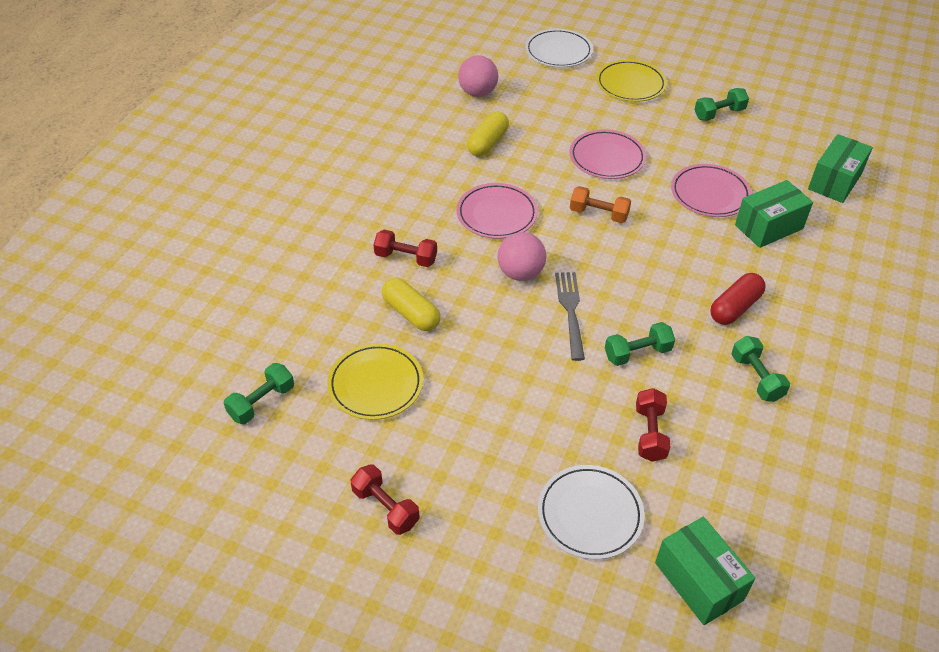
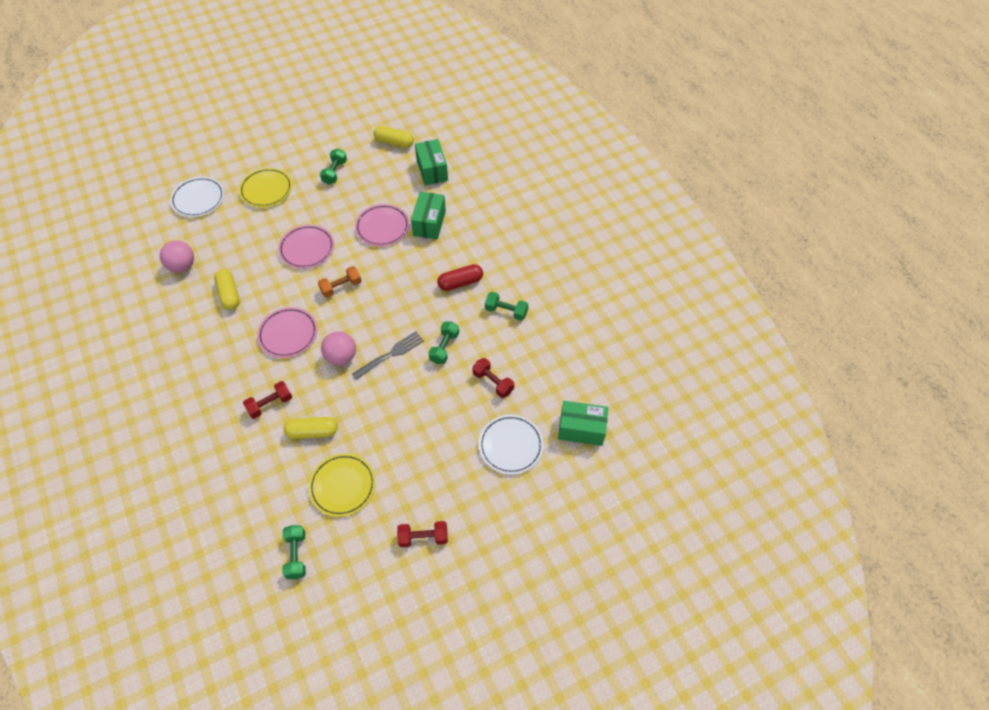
camera: 50 degrees left, 10 degrees up
grey fork [555,272,585,361] -> grey fork turned 105 degrees clockwise [352,331,424,380]
red capsule [710,273,766,325] -> red capsule turned 75 degrees clockwise [437,264,483,291]
none -> yellow capsule [374,126,414,148]

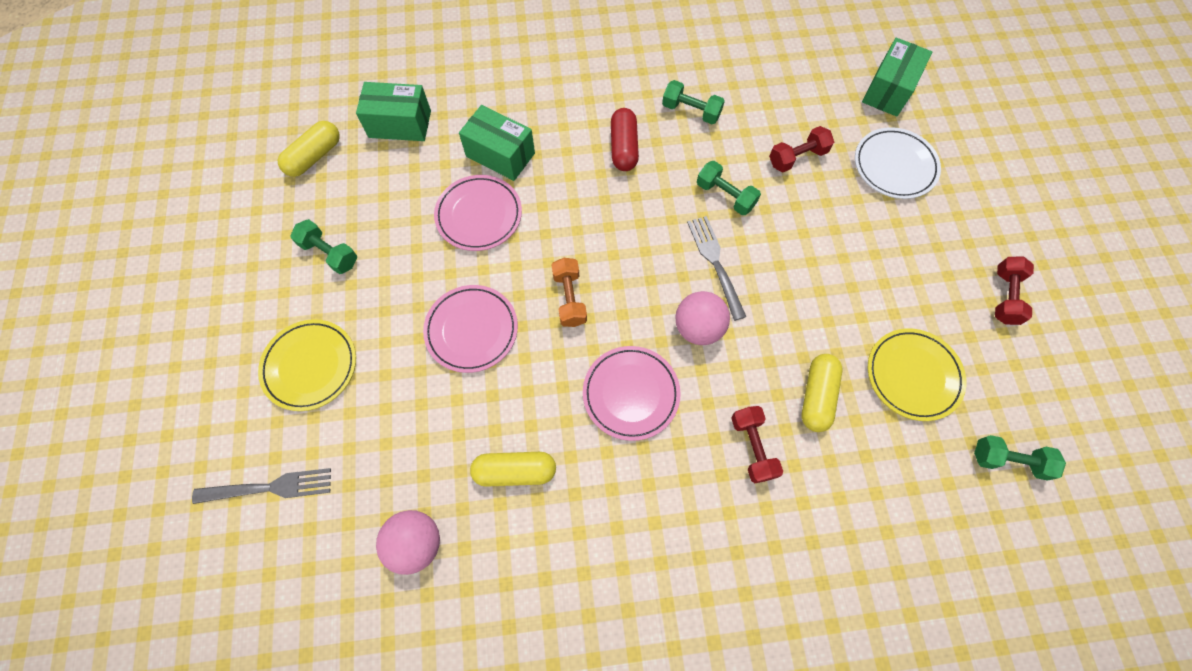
camera: 70 degrees left, 10 degrees up
white plate [170,177,224,217] -> grey fork [192,468,331,504]
green dumbbell [485,292,528,321] -> green dumbbell turned 75 degrees clockwise [662,80,725,124]

